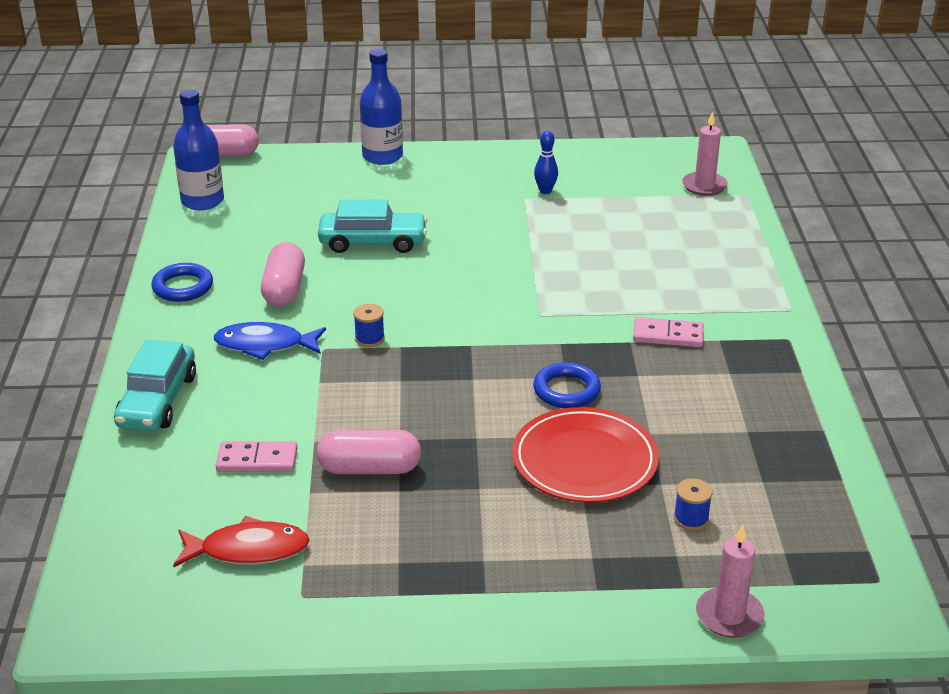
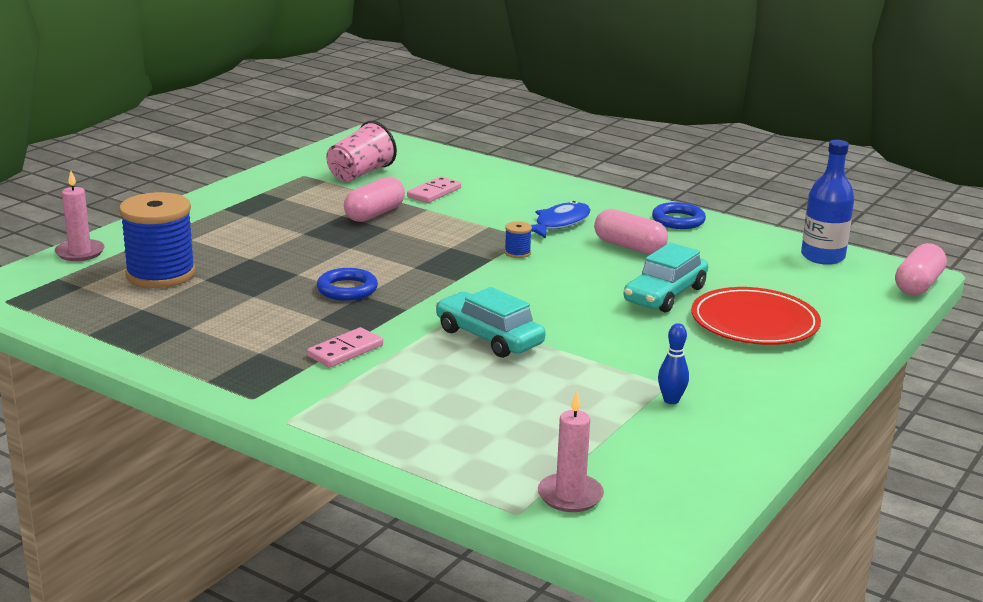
camera: 125 degrees right, 10 degrees down
turquoise car [114,339,196,431] -> turquoise car moved to [436,287,546,358]
red fish [173,516,309,567] -> pink cup [326,121,397,182]
blue bottle [360,49,403,165] -> none
red plate [512,407,659,503] -> red plate moved to [691,287,821,345]
blue spool [674,478,712,530] -> blue spool [119,192,196,288], size x2.45

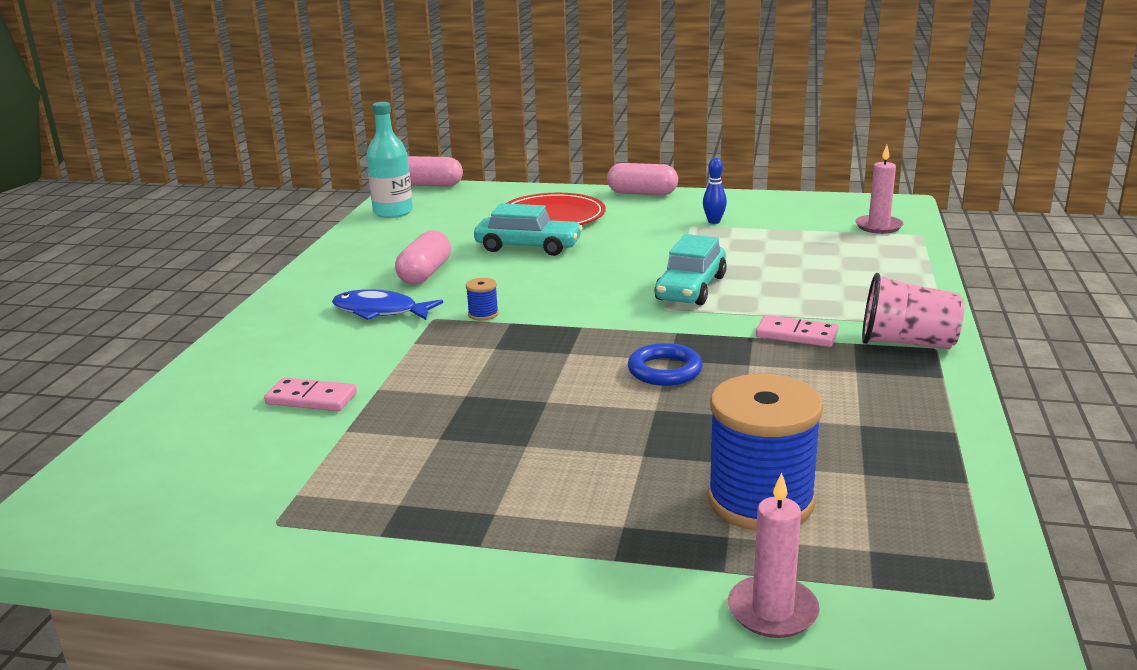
camera: 110 degrees left, 0 degrees up
pink cup [326,121,397,182] -> pink cup moved to [862,273,964,349]
pink capsule [344,177,405,222] -> pink capsule moved to [607,163,678,195]
blue ring [652,202,706,229] -> none
blue bottle [801,140,854,265] -> turquoise bottle [366,102,413,218]

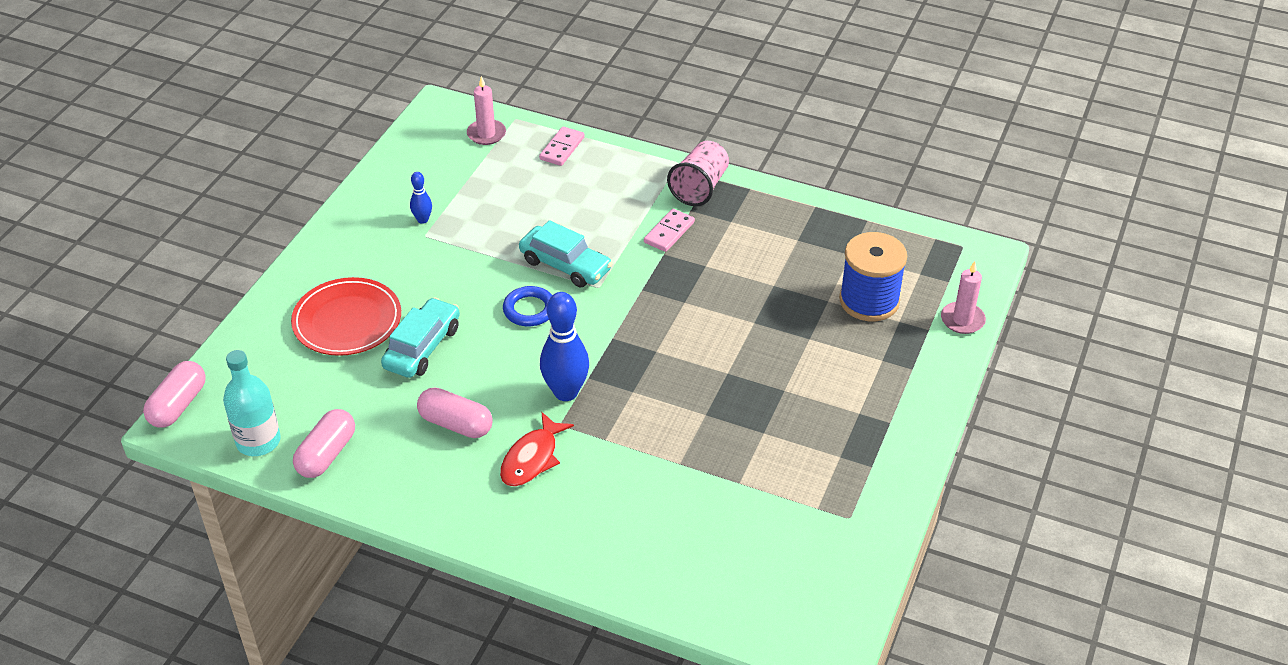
camera: 80 degrees left, 20 degrees up
pink domino [264,378,357,411] -> pink domino moved to [539,127,585,166]
blue fish [332,289,443,320] -> red fish [500,412,574,487]
blue spool [466,278,499,321] -> blue bowling pin [540,292,589,401]
pink capsule [607,163,678,195] -> pink capsule moved to [293,409,355,478]
blue ring [628,343,703,386] -> blue ring moved to [503,286,553,326]

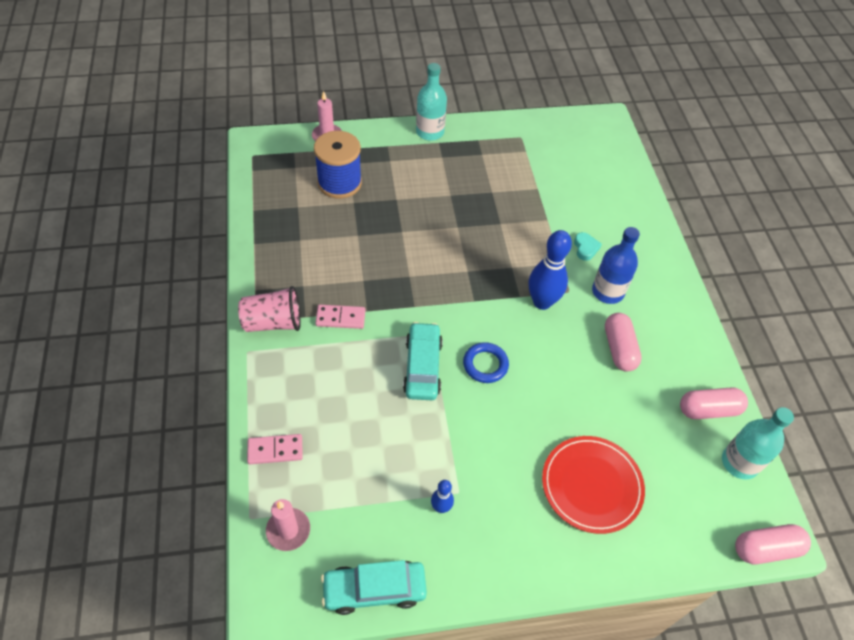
camera: 125 degrees left, 10 degrees up
turquoise car [381,298,460,378] -> turquoise car moved to [321,560,427,615]
red fish [500,412,574,487] -> blue bottle [592,227,640,304]
none -> turquoise bottle [416,63,447,141]
none -> turquoise heart [574,232,602,261]

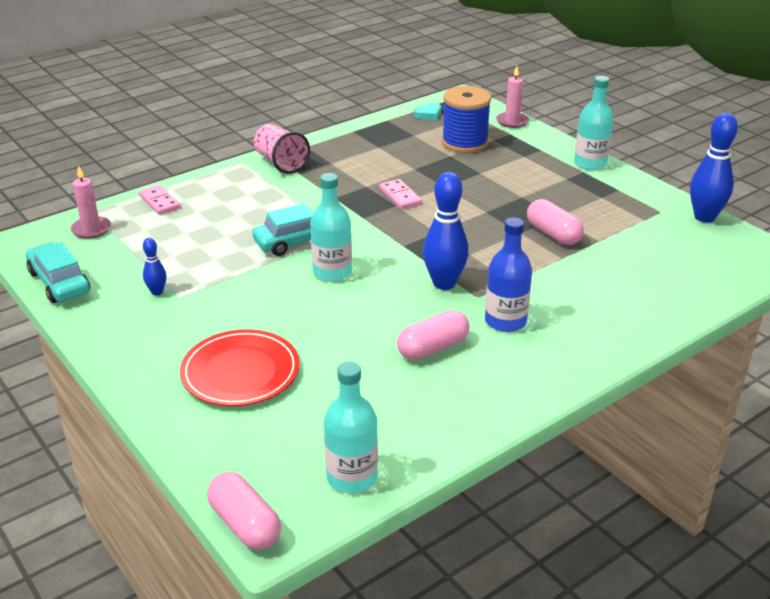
camera: 65 degrees right, 20 degrees down
pink domino [315,305,365,329] -> pink domino moved to [379,179,422,209]
blue ring [463,342,509,383] -> turquoise bottle [310,173,352,282]
turquoise heart [574,232,602,261] -> turquoise heart moved to [414,103,441,120]
pink capsule [680,387,748,419] -> pink capsule moved to [527,199,584,245]
none -> blue bowling pin [690,113,738,223]

